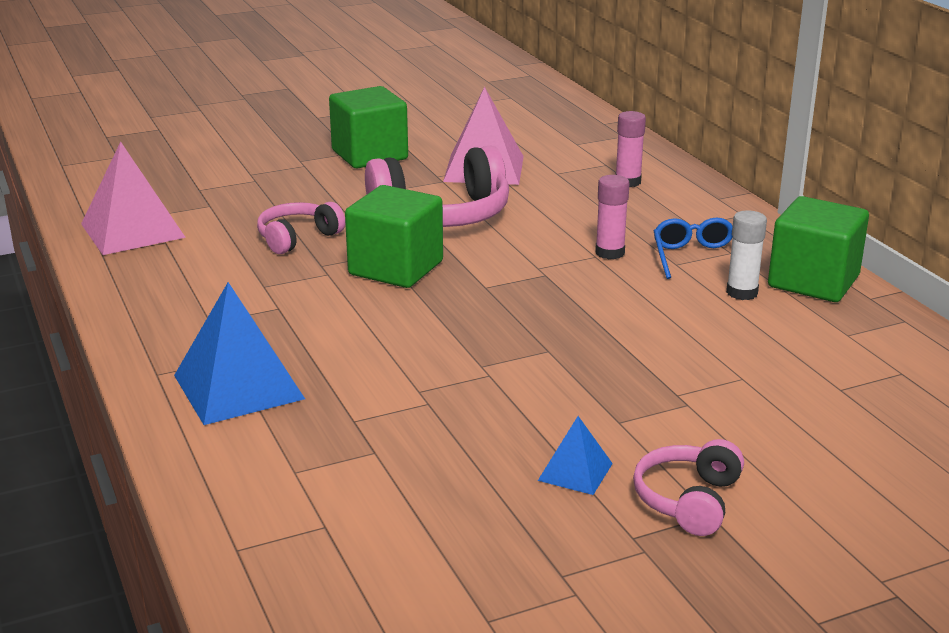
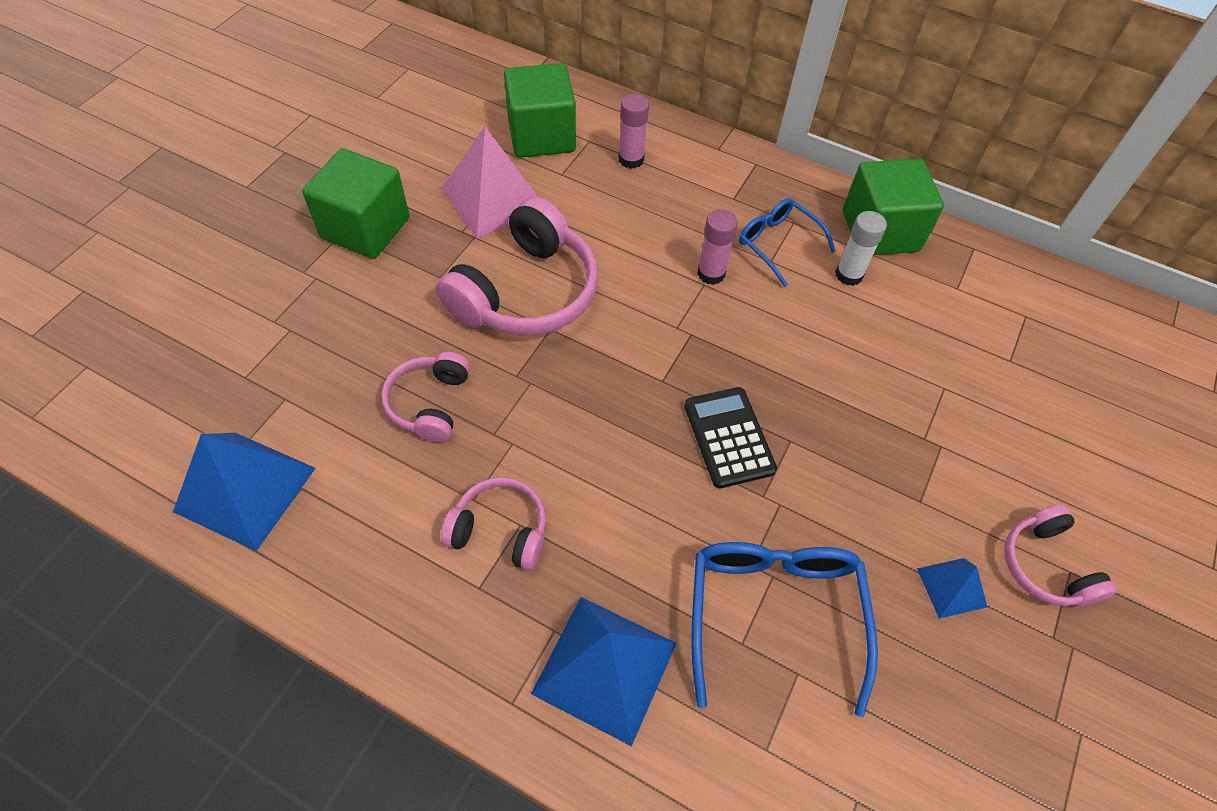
camera: 40 degrees left, 30 degrees up
pink pyramid [81,142,186,255] -> blue pyramid [173,433,316,551]
green cube [345,185,443,288] -> green cube moved to [504,63,576,158]
none -> pink headphones [441,477,546,570]
none -> black calculator [684,387,777,488]
none -> blue glasses [691,542,878,717]

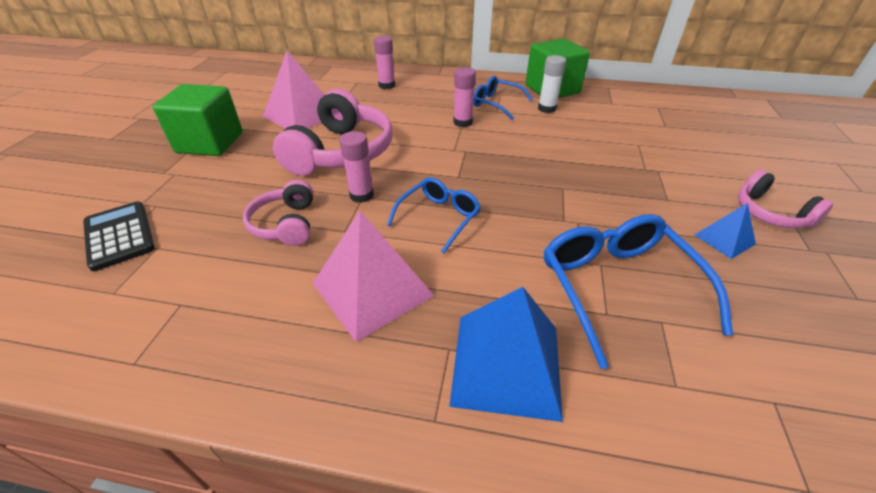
camera: 15 degrees left, 15 degrees down
blue pyramid [173,433,316,551] -> none
pink headphones [441,477,546,570] -> pink pyramid [312,211,434,342]
green cube [504,63,576,158] -> none
black calculator [684,387,777,488] -> black calculator moved to [83,201,155,271]
none -> pink glue stick [339,131,374,203]
none -> blue glasses [387,177,481,253]

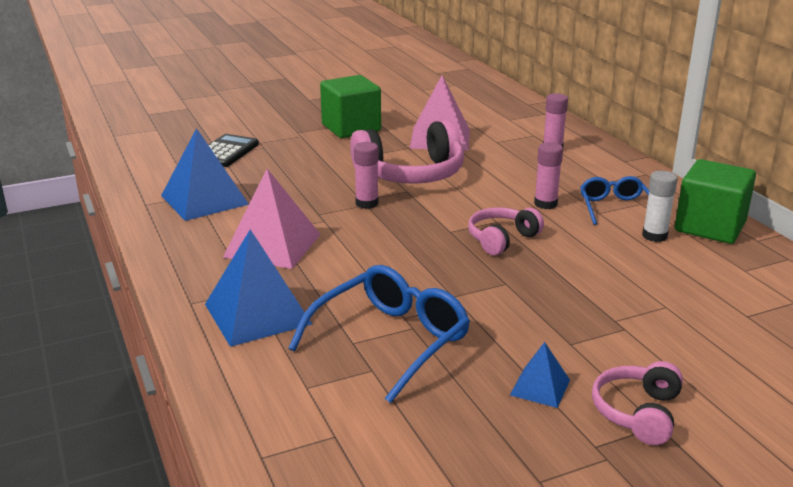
camera: 55 degrees right, 15 degrees down
pink headphones [243,180,313,246] -> pink headphones moved to [468,207,544,255]
blue glasses [387,177,481,253] -> none
none -> blue pyramid [161,128,249,221]

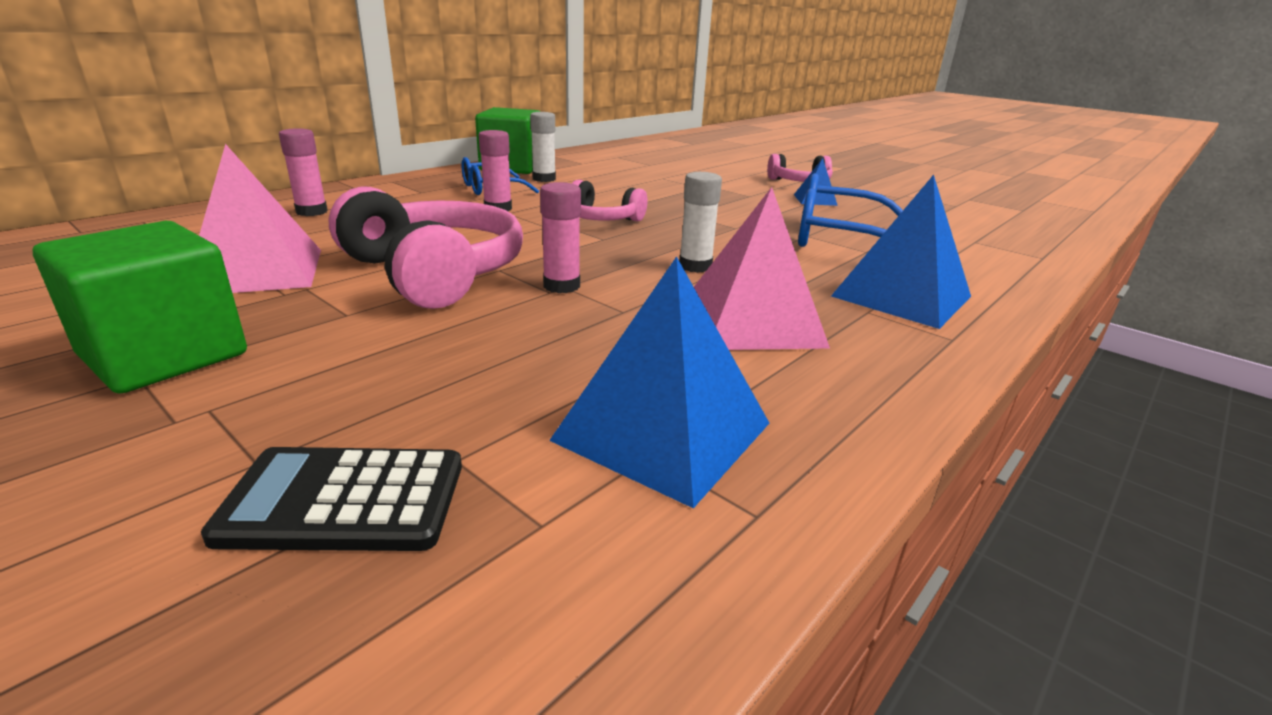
camera: 115 degrees left, 0 degrees up
none -> white glue stick [679,172,722,273]

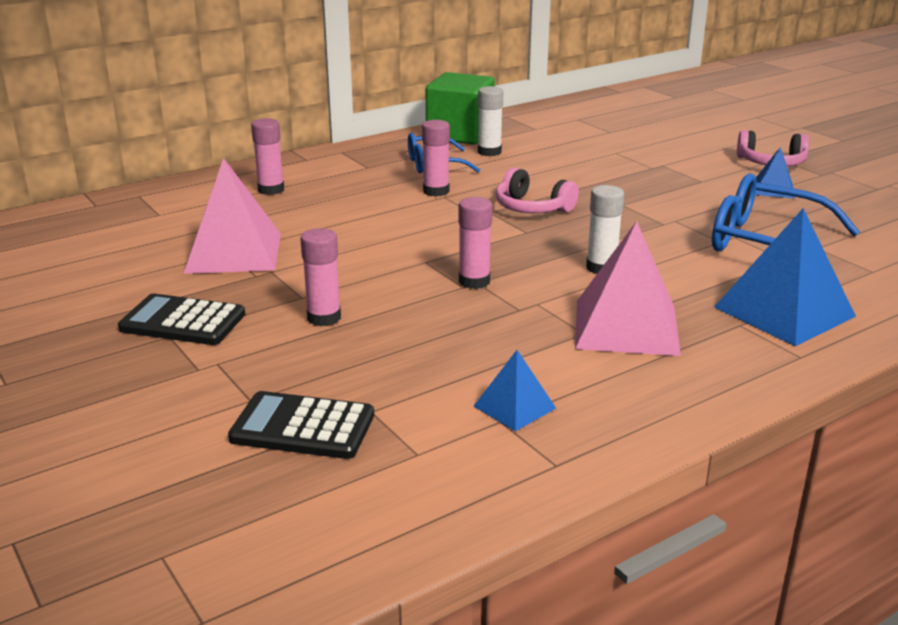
camera: 15 degrees right, 0 degrees up
green cube [33,221,247,394] -> black calculator [118,294,245,345]
pink headphones [328,187,523,309] -> none
blue pyramid [549,256,769,508] -> blue pyramid [474,350,556,431], size x0.51
none -> pink glue stick [300,228,341,326]

